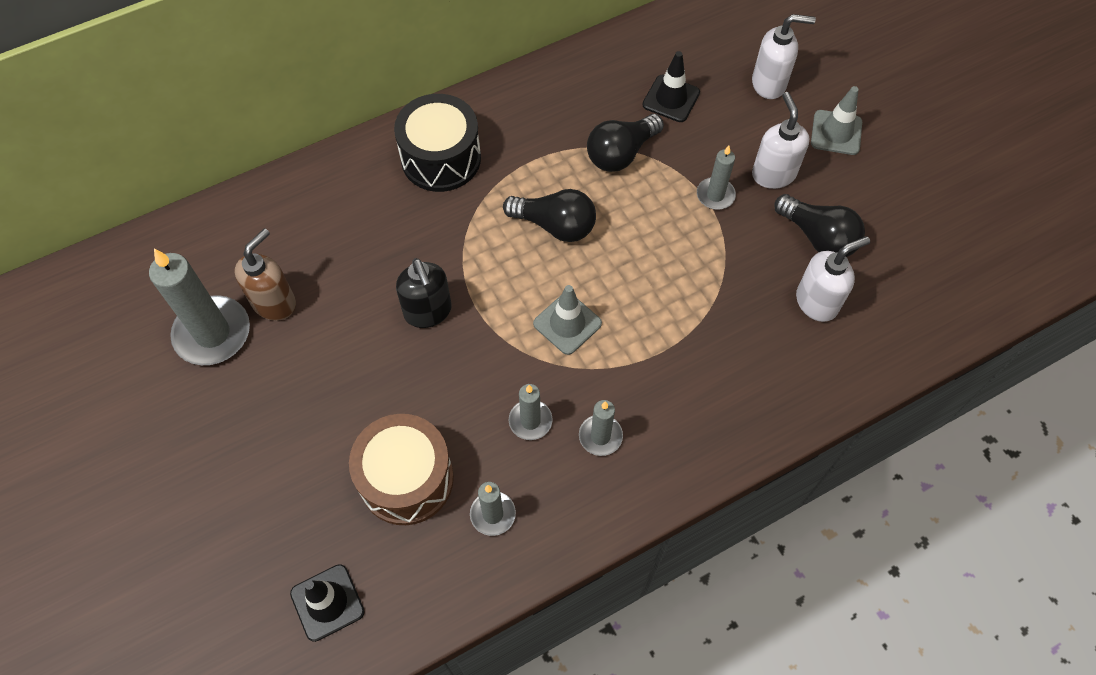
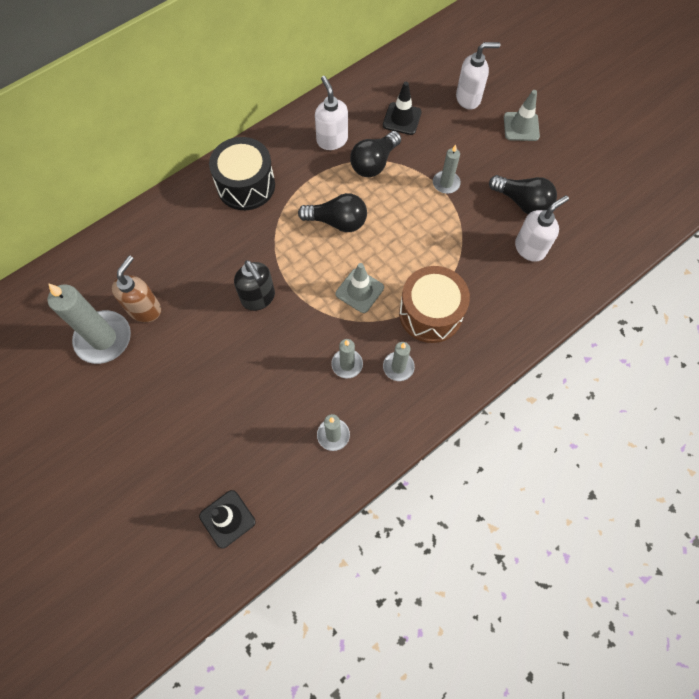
camera: 10 degrees left, 5 degrees up
brown drum [349,414,454,525] -> brown drum moved to [399,266,470,343]
white soap dispenser [752,92,809,189] -> white soap dispenser moved to [315,76,348,150]

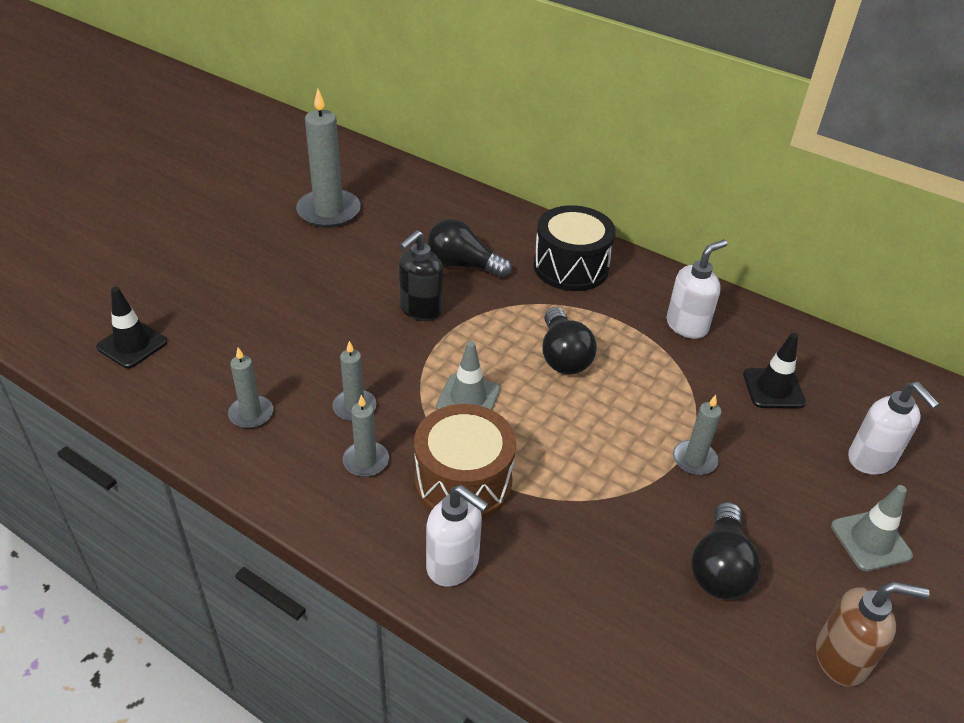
camera: 70 degrees right, 25 degrees down
brown soap dispenser [112,256,161,322] -> brown soap dispenser moved to [816,582,929,687]
black light bulb [350,131,401,177] -> black light bulb moved to [427,219,512,278]
white soap dispenser [515,195,569,262] -> white soap dispenser moved to [426,485,489,587]

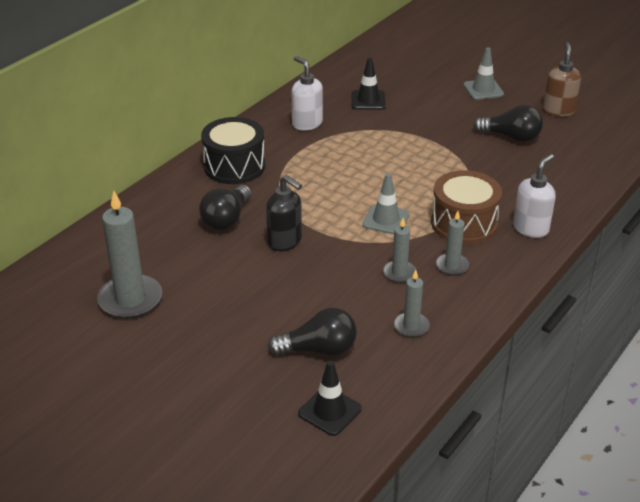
camera: 85 degrees left, 5 degrees down
black light bulb [542,307,597,374] -> black light bulb moved to [268,308,357,356]
grey candle [673,395,722,475] -> none
white soap dispenser [848,382,940,475] -> none

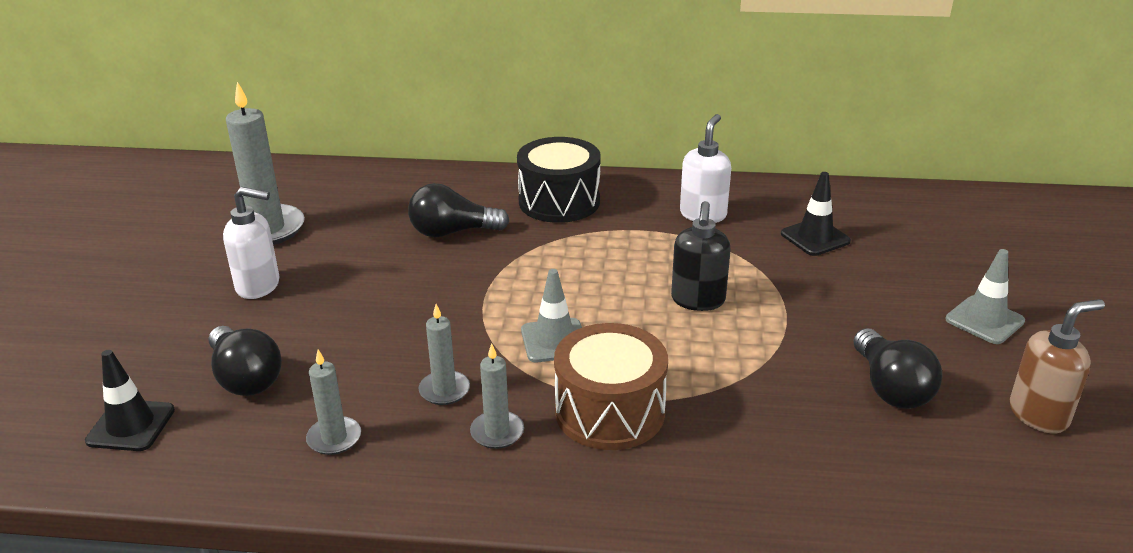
camera: 60 degrees right, 5 degrees down
black soap dispenser [266,175,302,251] -> black soap dispenser moved to [671,201,731,311]
white soap dispenser [513,154,556,238] -> white soap dispenser moved to [223,187,280,299]

